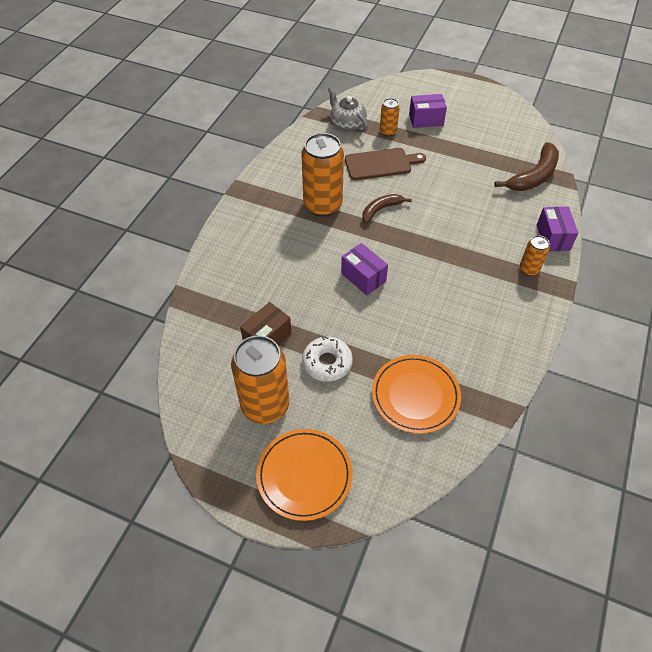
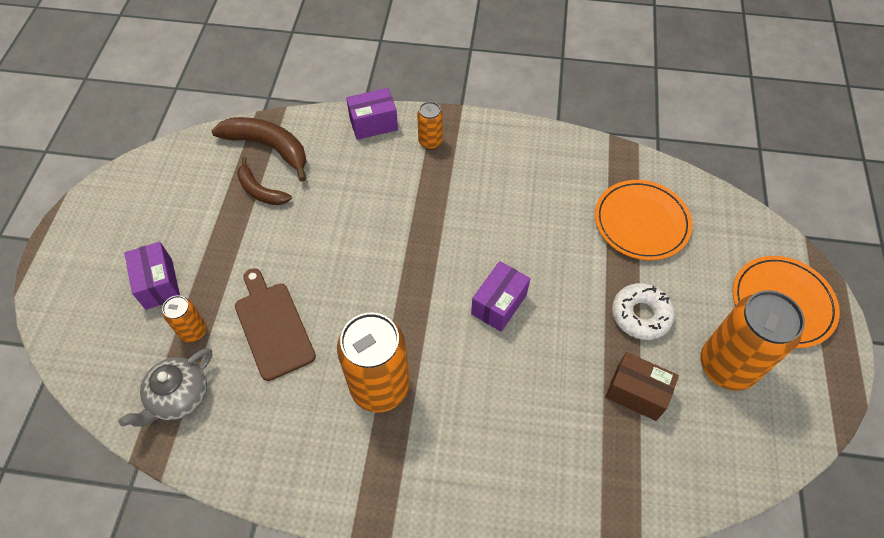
camera: 105 degrees left, 5 degrees up
brown banana [362,194,412,223] -> brown banana moved to [237,157,292,205]

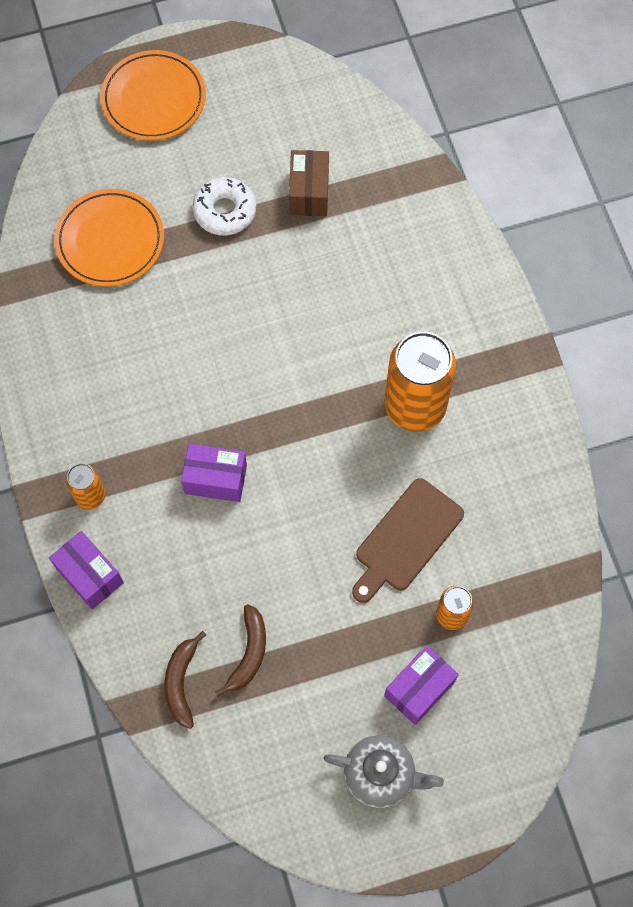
camera: 115 degrees left, 10 degrees up
grey teapot [119,348,212,427] -> grey teapot moved to [323,735,444,808]
brown banana [211,117,307,182] -> brown banana [165,631,206,729], size x0.62
purple box [471,261,530,332] -> purple box moved to [181,444,247,502]
orange can [701,290,805,391] -> none

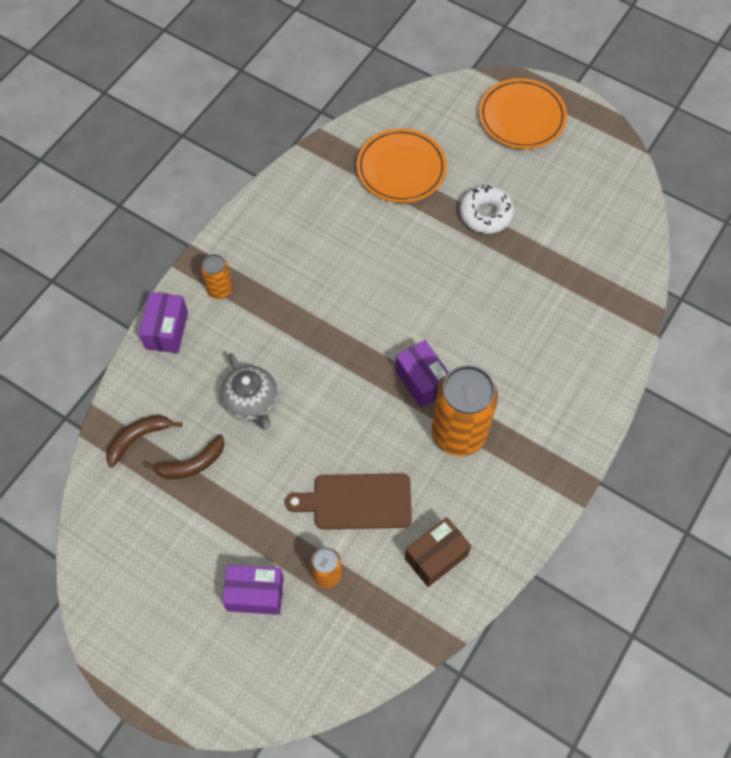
camera: 50 degrees right, 5 degrees down
purple box [181,444,247,502] -> purple box moved to [395,340,449,408]
brown box [289,150,329,216] -> brown box moved to [405,517,471,587]
grey teapot [323,735,444,808] -> grey teapot moved to [220,353,278,429]

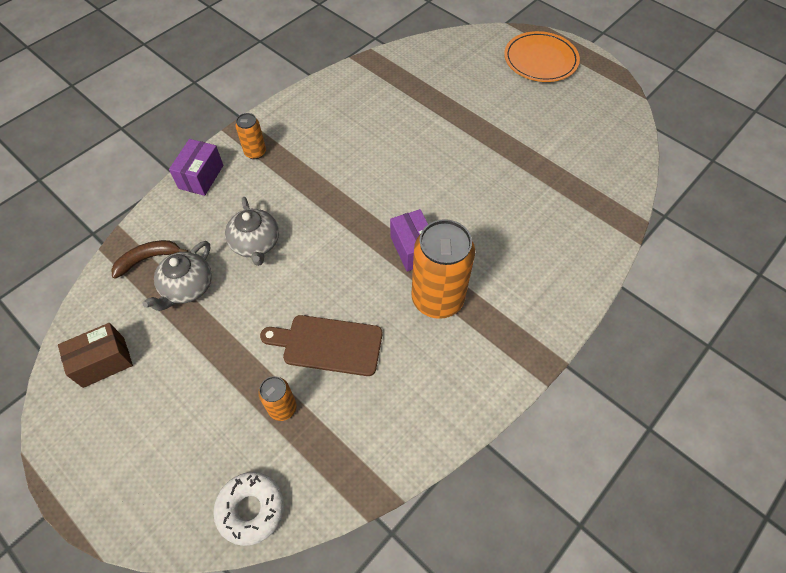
camera: 10 degrees right, 5 degrees down
brown banana [144,435,225,479] -> grey teapot [142,241,212,311]
purple box [222,565,284,615] -> none
orange plate [356,128,447,203] -> none
brown box [405,517,471,587] -> brown box moved to [58,323,133,388]
white donut [460,185,514,233] -> white donut moved to [213,472,284,546]

